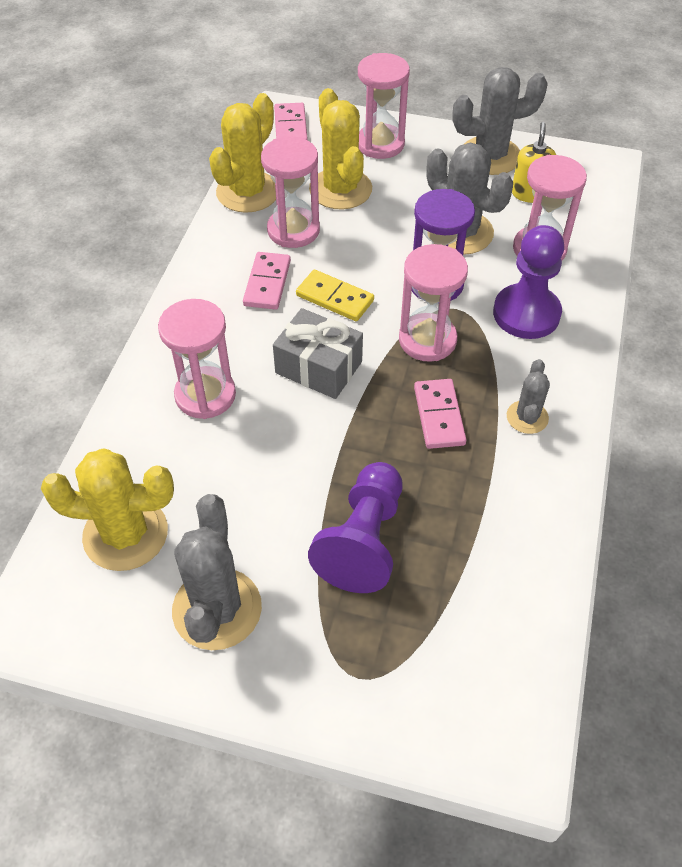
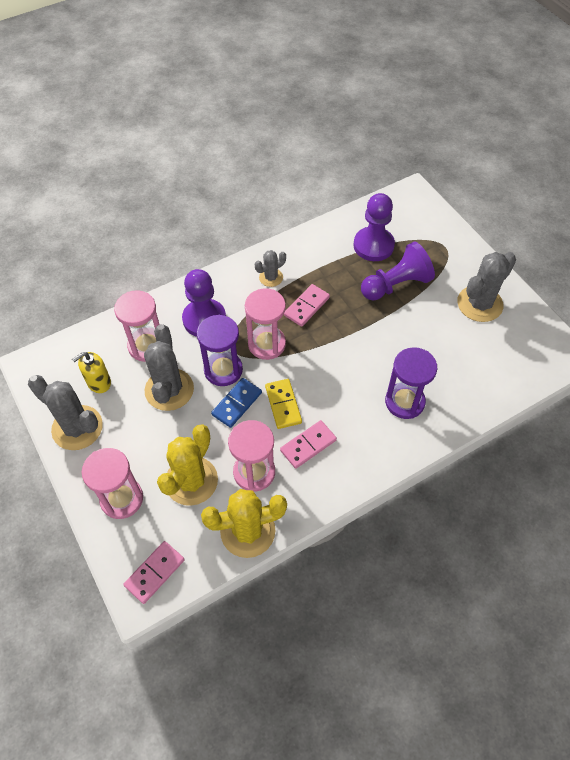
camera: 135 degrees left, 5 degrees up
yellow cactus [41,449,174,571] -> none
pink hourglass [158,299,236,419] -> purple hourglass [385,347,437,419]
grey gift [273,308,363,399] -> none
none -> blue domino [211,378,262,428]
none -> purple pawn [353,193,395,261]

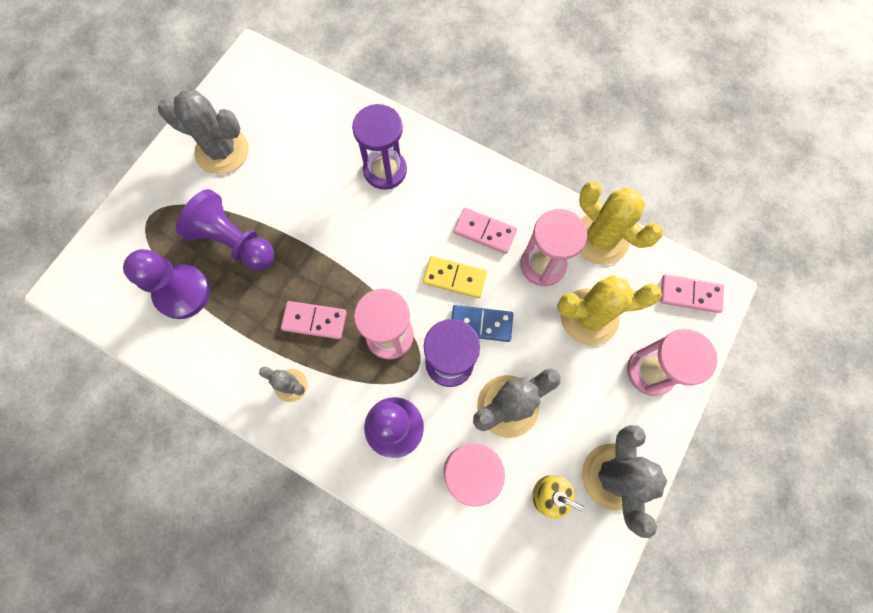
camera: 120 degrees left, 15 degrees up
yellow domino [265,379,302,429] -> yellow domino turned 60 degrees clockwise [423,256,487,298]

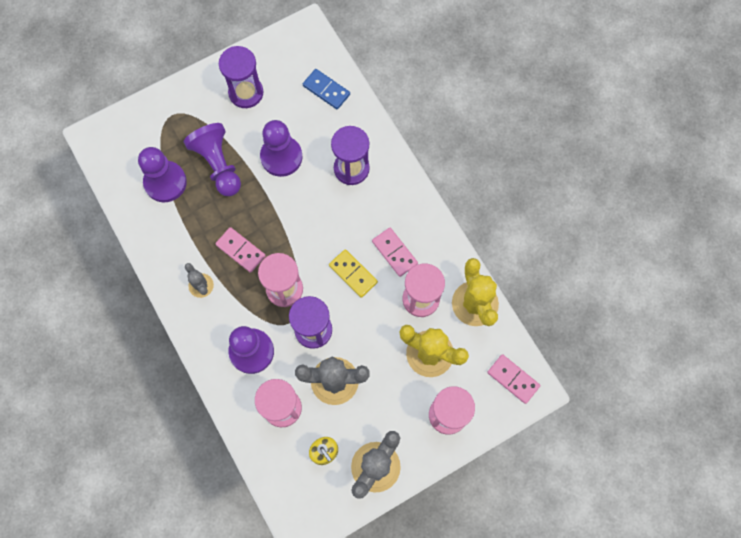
camera: 30 degrees right, 0 degrees up
grey cactus [158,90,248,174] -> purple hourglass [219,46,263,108]
blue domino [451,305,513,342] -> blue domino moved to [303,69,350,110]
none -> purple pawn [260,120,302,177]

